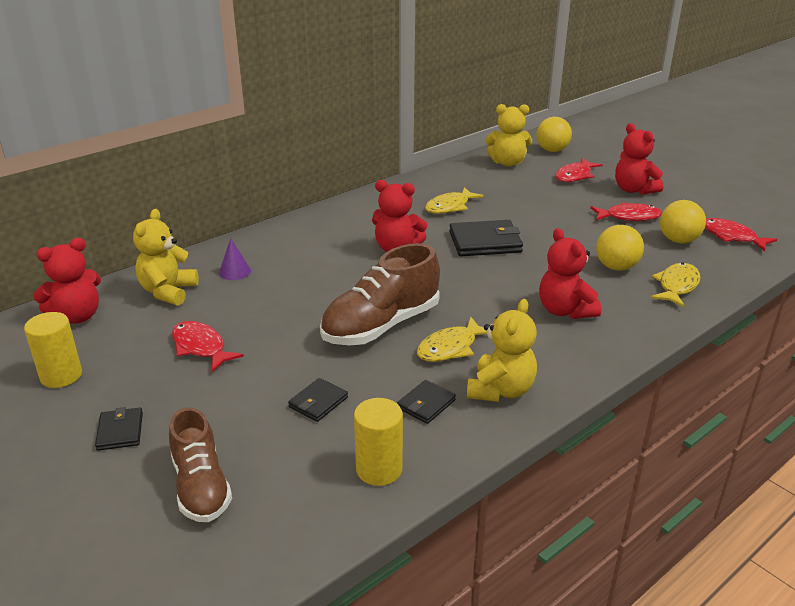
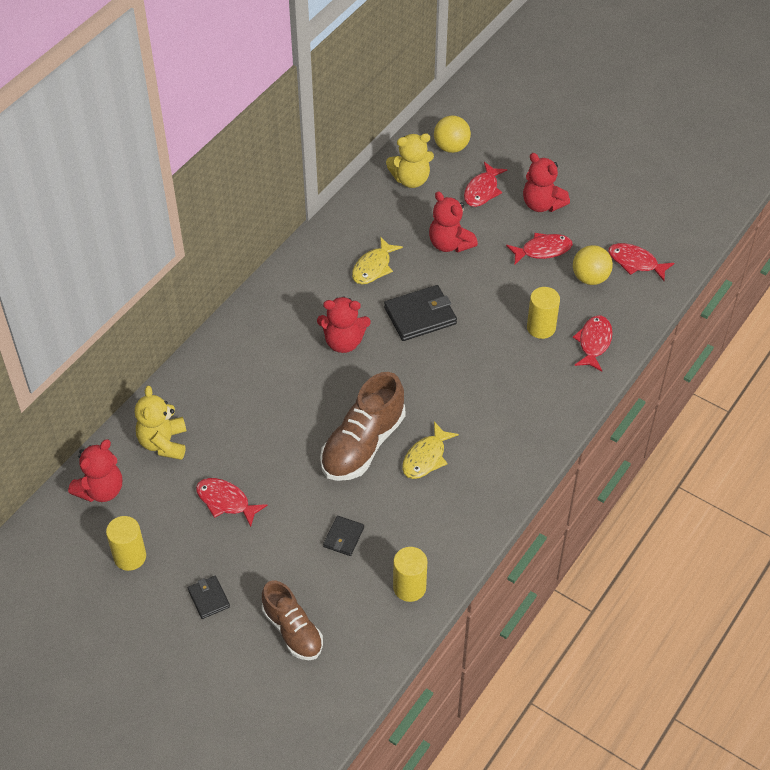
camera: 15 degrees left, 20 degrees up
purple cone [219,238,251,280] -> none
black wallet [397,380,456,424] -> none
yellow teddy bear [467,299,537,402] -> none
red teddy bear [539,228,601,319] -> red teddy bear moved to [429,191,478,253]
yellow ball [596,225,644,271] -> yellow cylinder [527,287,560,339]
yellow fish [651,263,700,307] -> red fish [573,316,613,371]

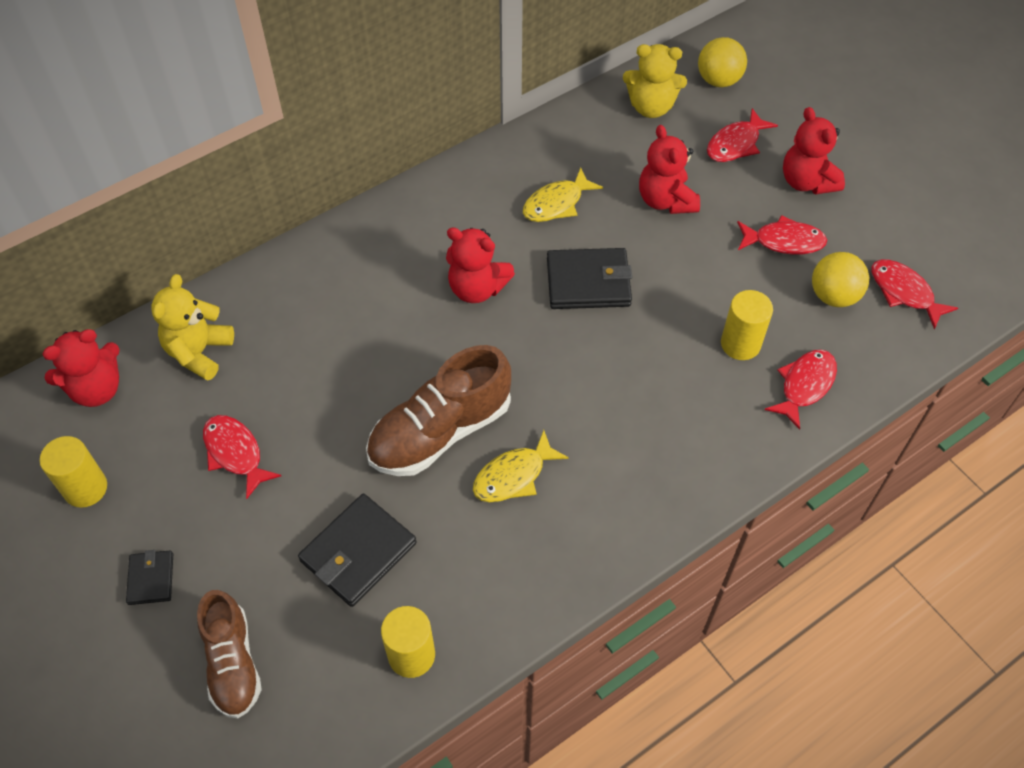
camera: 20 degrees right, 5 degrees up
black wallet [323,516,364,556] -> black wallet [298,494,417,607], size x1.81

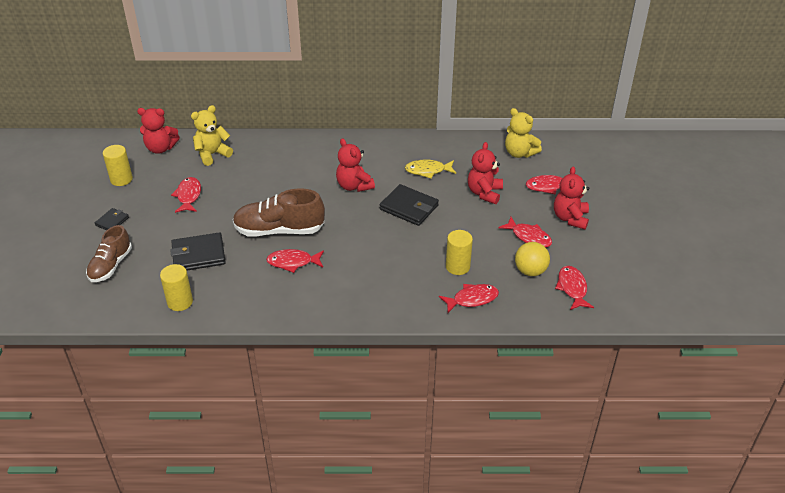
camera: 35 degrees right, 15 degrees down
yellow fish [473,430,569,502] -> red fish [266,249,324,273]
yellow ball [698,37,747,87] -> none

